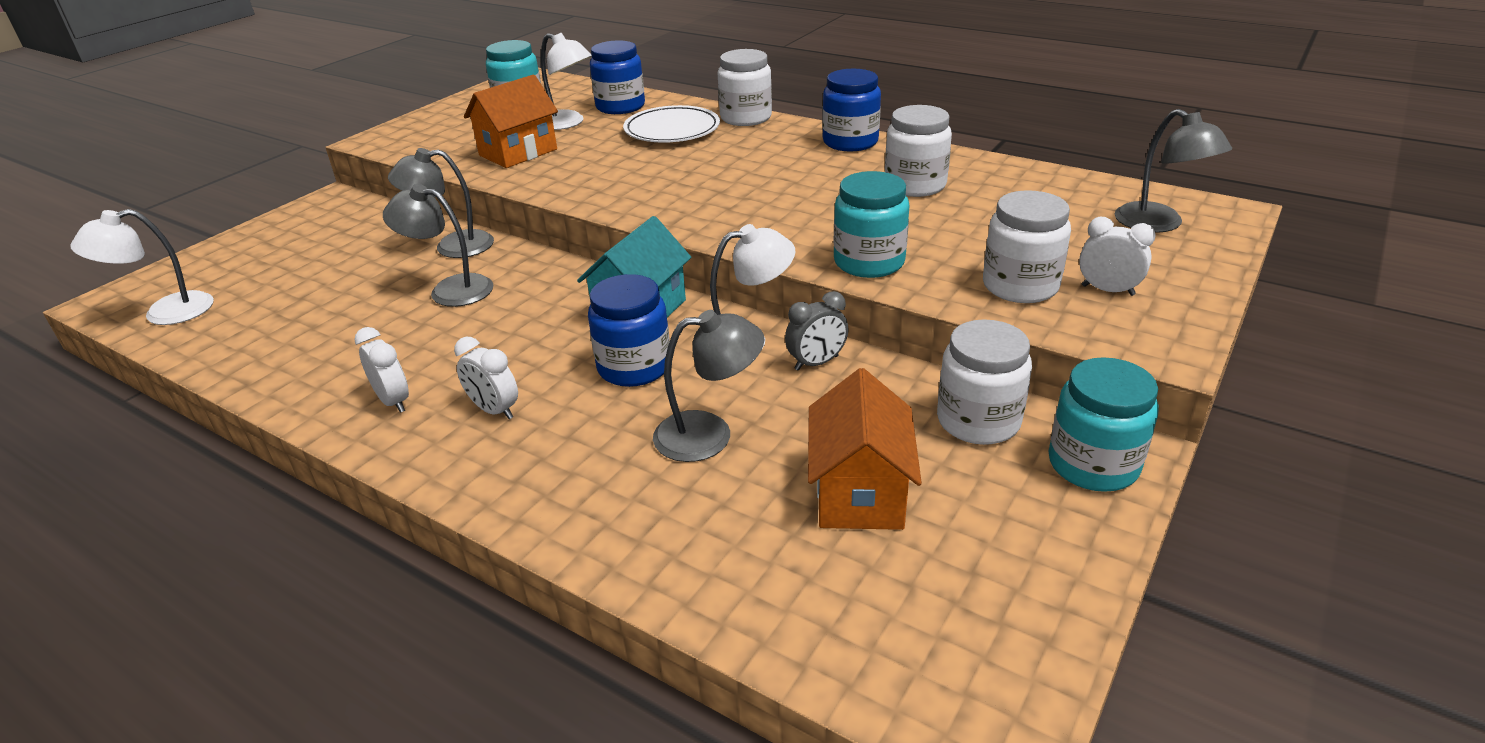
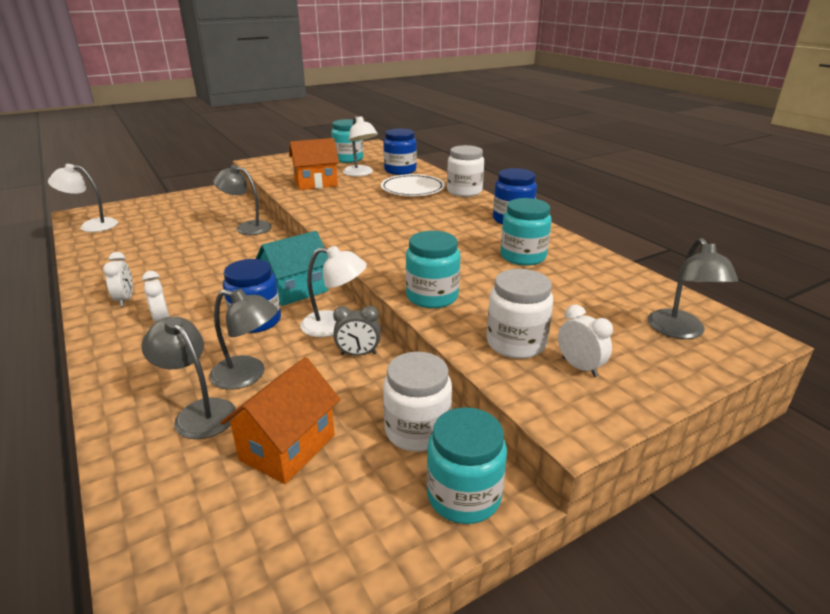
camera: 25 degrees right, 5 degrees down
grey lamp [383,184,493,307] -> grey lamp moved to [141,317,236,439]
white jar [885,105,952,197] -> turquoise jar [500,198,552,266]

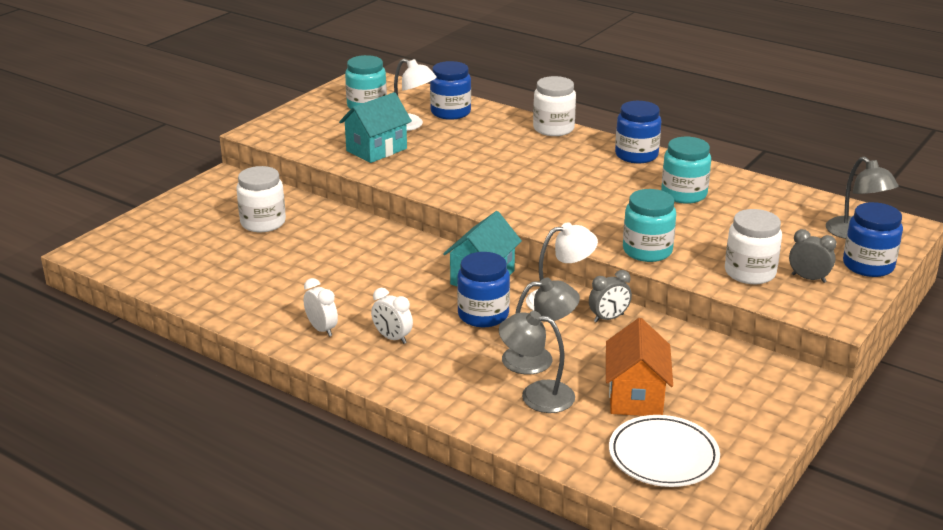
camera: 25 degrees left, 0 degrees up
white lamp [48,164,118,232] -> none
grey lamp [213,165,272,235] -> none
orange house [289,138,339,190] -> turquoise house [339,92,412,163]
white plate [381,174,445,196] -> white plate moved to [609,415,720,487]
white jar [383,352,452,452] -> white jar moved to [236,166,286,232]
turquoise jar [427,407,507,524] -> none
white clock [558,305,613,377] -> grey clock [789,229,836,283]
none -> blue jar [843,202,903,277]

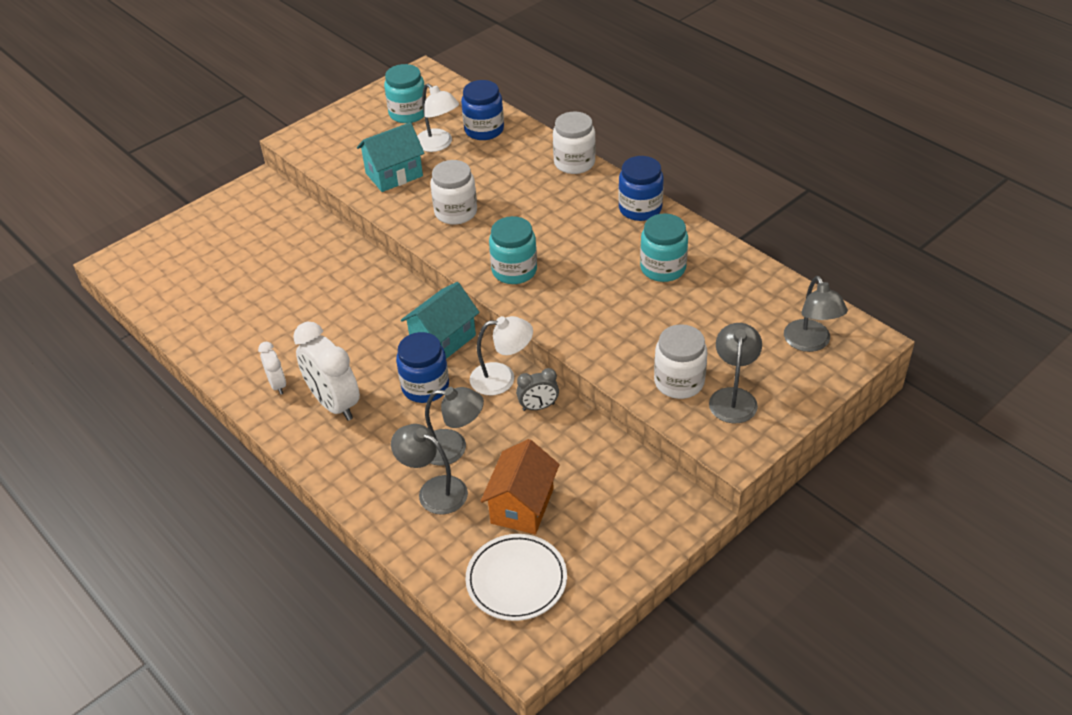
camera: 15 degrees right, 15 degrees up
white jar [236,166,286,232] -> white jar moved to [430,160,477,225]
white clock [371,288,413,344] -> white clock [293,322,360,421], size x1.90
turquoise jar [623,189,676,262] -> turquoise jar moved to [489,216,537,284]
grey clock [789,229,836,283] -> grey lamp [709,323,762,423]
blue jar [843,202,903,277] -> none

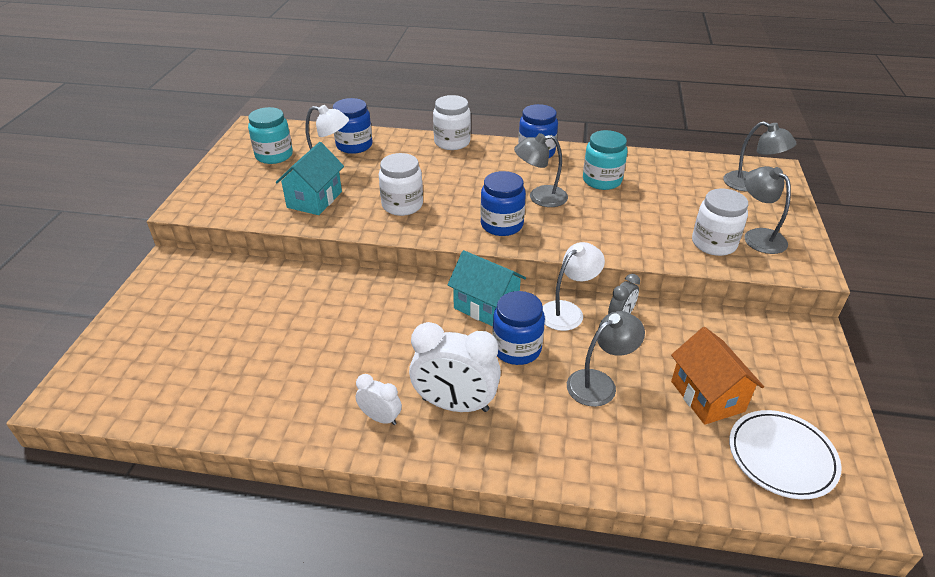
camera: 40 degrees left, 5 degrees down
grey lamp [391,424,468,515] -> grey lamp moved to [514,133,568,207]
turquoise house [401,282,480,359] -> turquoise house turned 60 degrees counterclockwise [447,250,526,327]
turquoise jar [489,216,537,284] -> blue jar [480,171,526,236]

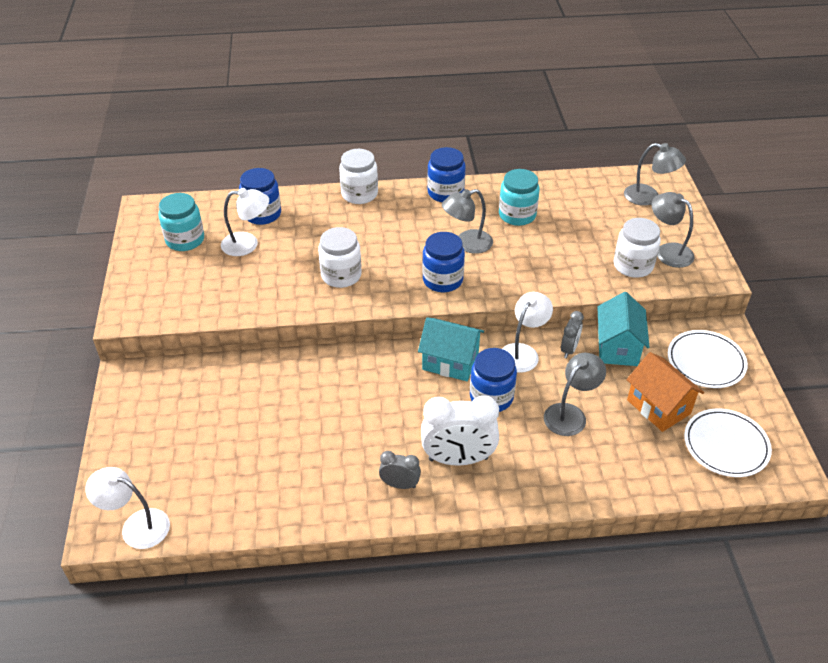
camera: 15 degrees left, 5 degrees up
turquoise house [275,142,344,215] -> turquoise house moved to [597,292,650,366]
white clock [356,374,402,425] -> grey clock [379,451,421,489]
none -> white lamp [85,467,170,549]
none -> white plate [668,330,748,388]

